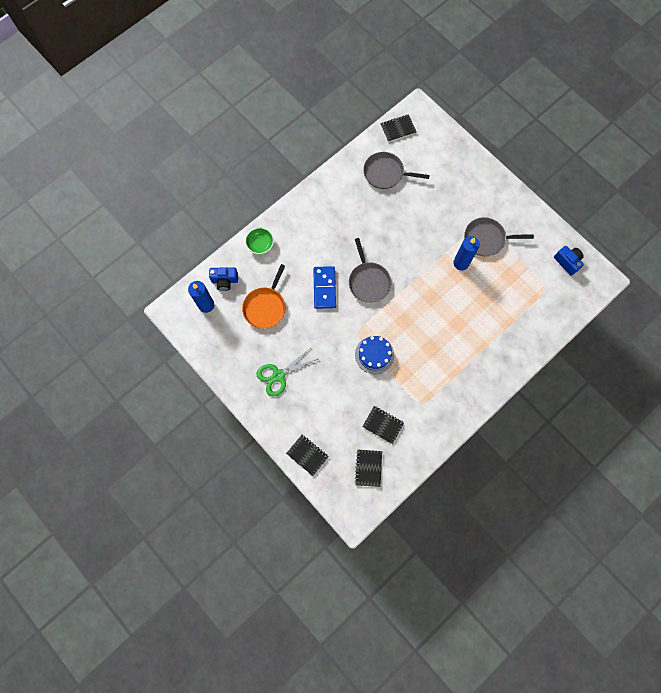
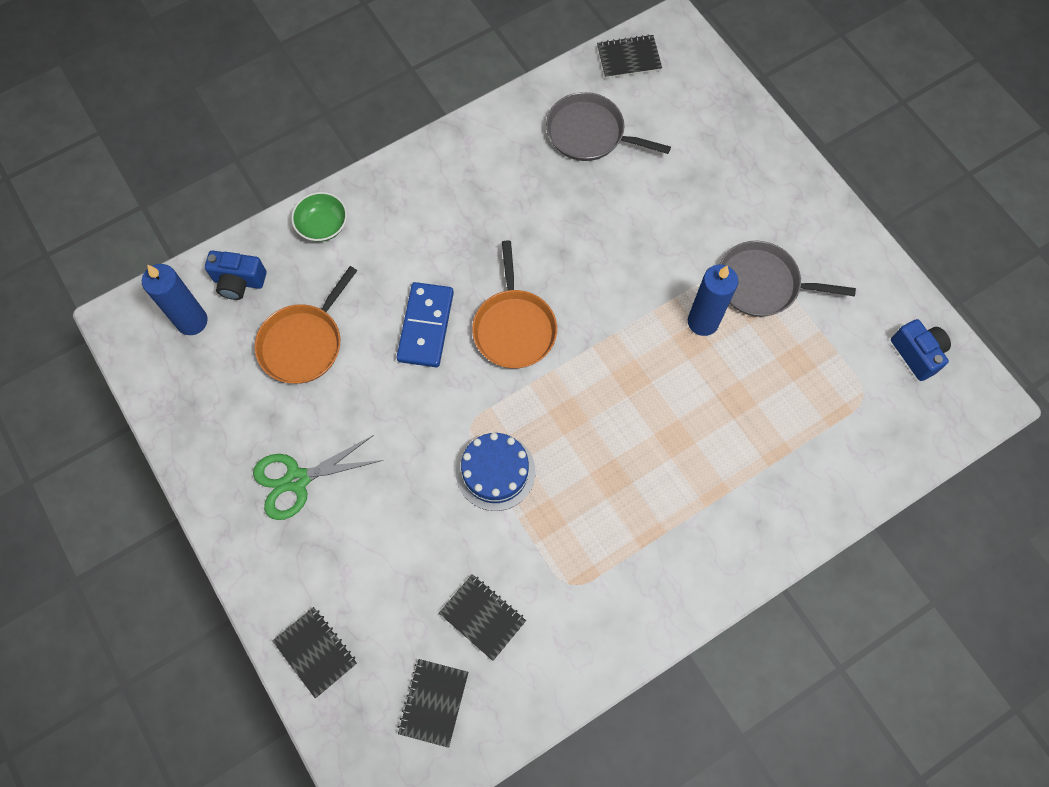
camera: 10 degrees right, 5 degrees down
grey pan [349,238,391,303] -> orange pan [472,240,557,368]

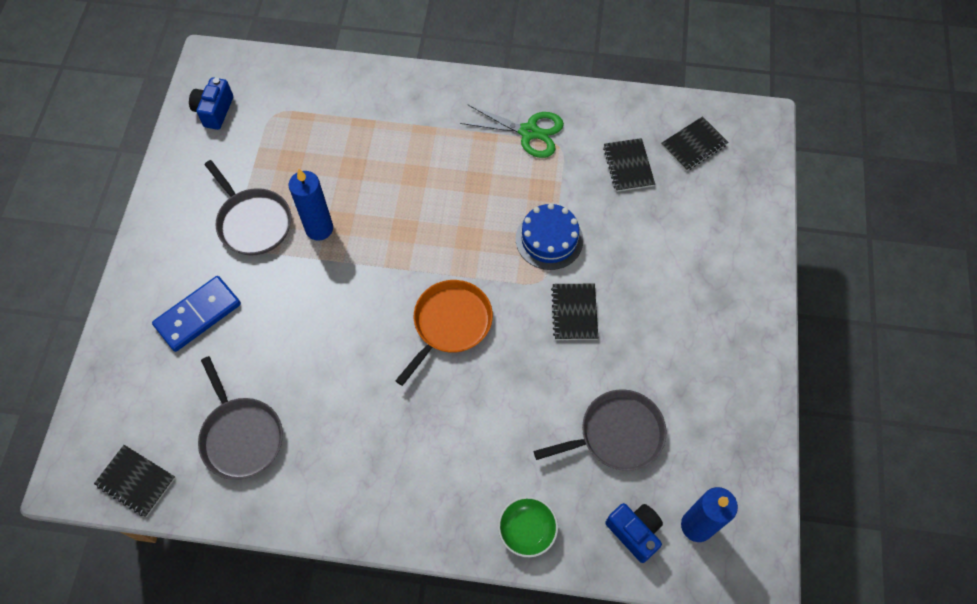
camera: 140 degrees left, 5 degrees down
green scissors [253,435,383,520] -> green scissors moved to [460,104,564,158]
orange pan [255,266,357,384] -> grey pan [534,389,666,471]
black notebook [272,607,357,698] -> black notebook moved to [551,284,598,340]
blue domino [396,282,454,367] -> blue domino moved to [152,276,241,352]

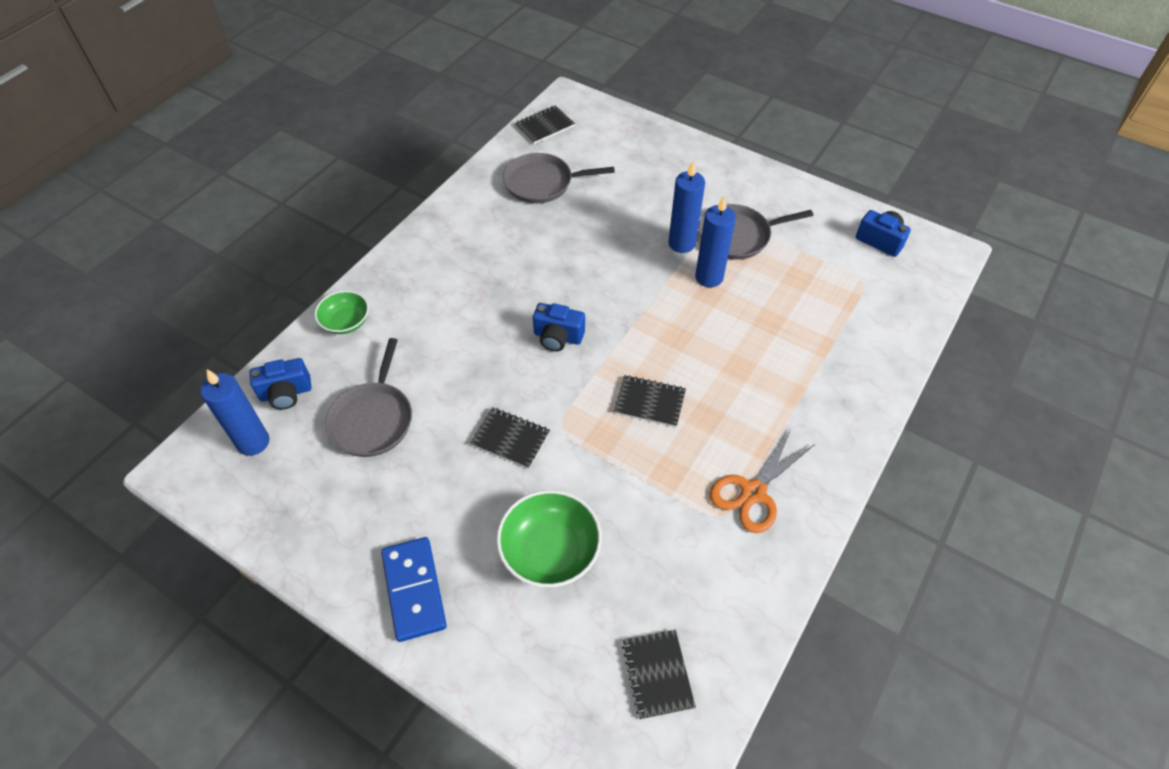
camera: 115 degrees right, 10 degrees down
blue domino [152,276,241,352] -> blue domino moved to [381,537,447,642]
orange pan [395,280,493,386] -> blue camera [533,303,585,352]
green scissors [460,104,564,158] -> orange scissors [710,430,815,533]
blue cake [516,203,583,270] -> none
black notebook [603,138,655,192] -> black notebook moved to [614,375,686,427]
none -> green bowl [496,490,602,588]
none -> blue candle [669,161,705,253]

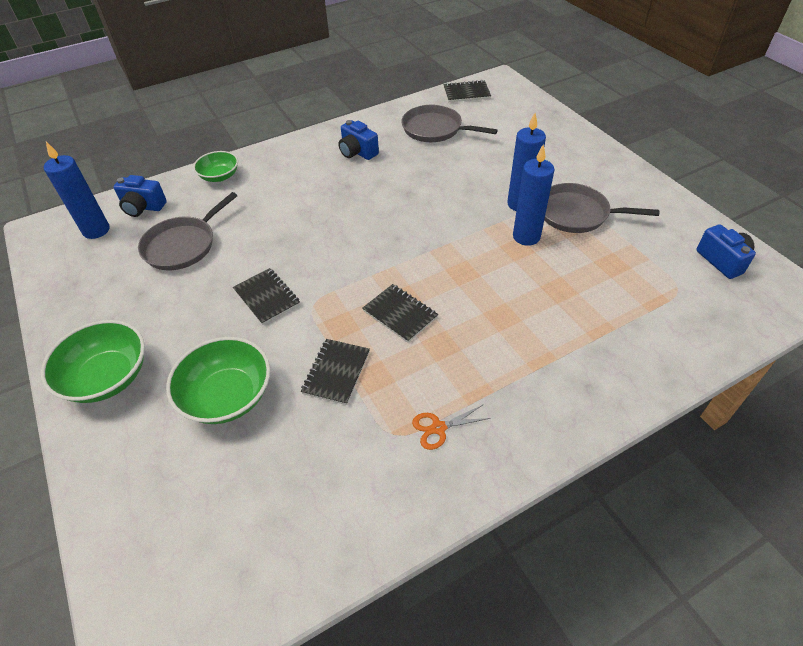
camera: 30 degrees right, 5 degrees down
blue domino [381,537,447,642] -> green bowl [41,320,145,403]
blue camera [533,303,585,352] -> blue camera moved to [338,120,379,160]
black notebook [622,630,696,720] -> black notebook moved to [301,339,370,405]
orange scissors [710,430,815,533] -> orange scissors [412,405,491,450], size x0.57

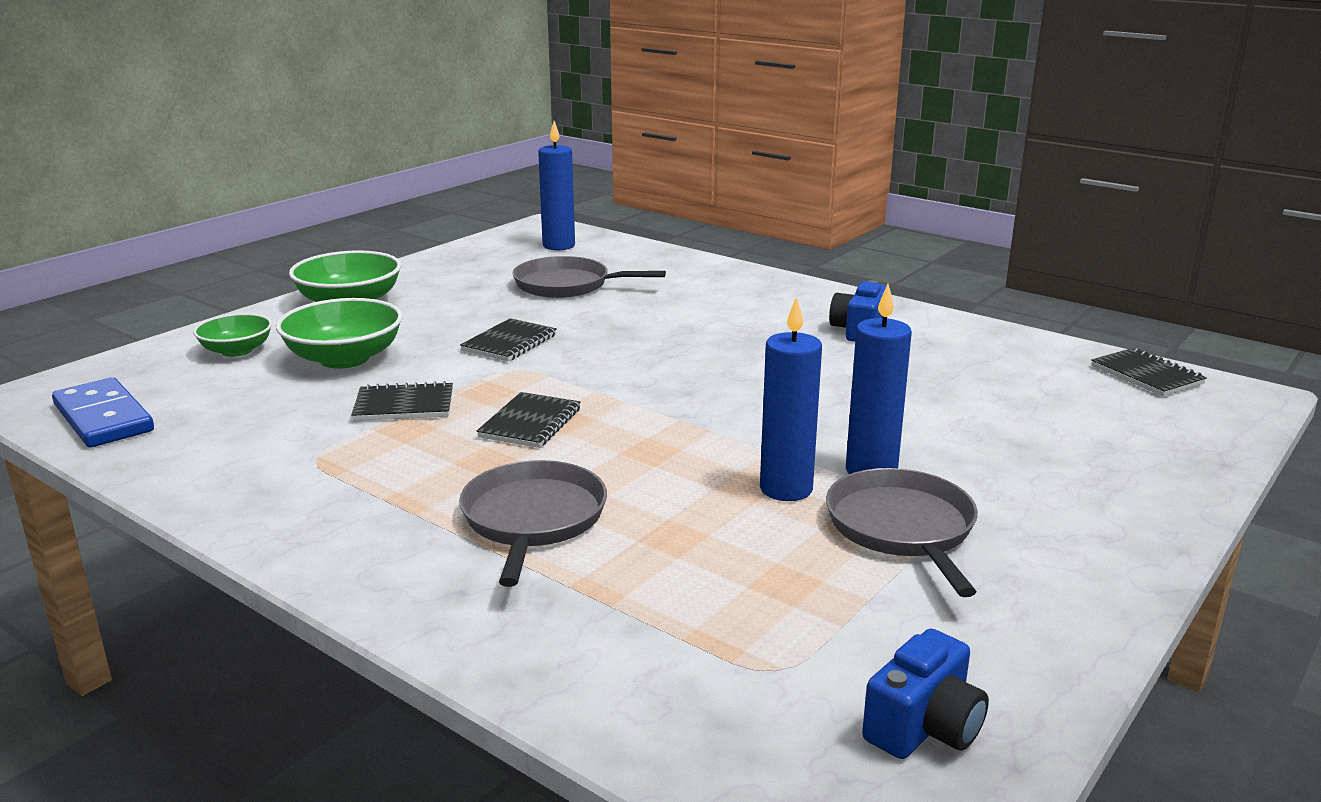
camera: 65 degrees right, 25 degrees down
blue camera [113,175,167,217] -> none
green bowl [193,151,238,182] -> green bowl moved to [193,313,272,357]
grey pan [401,105,498,142] -> grey pan moved to [459,460,607,587]
orange scissors [412,405,491,450] -> none
none -> blue domino [52,377,154,448]

